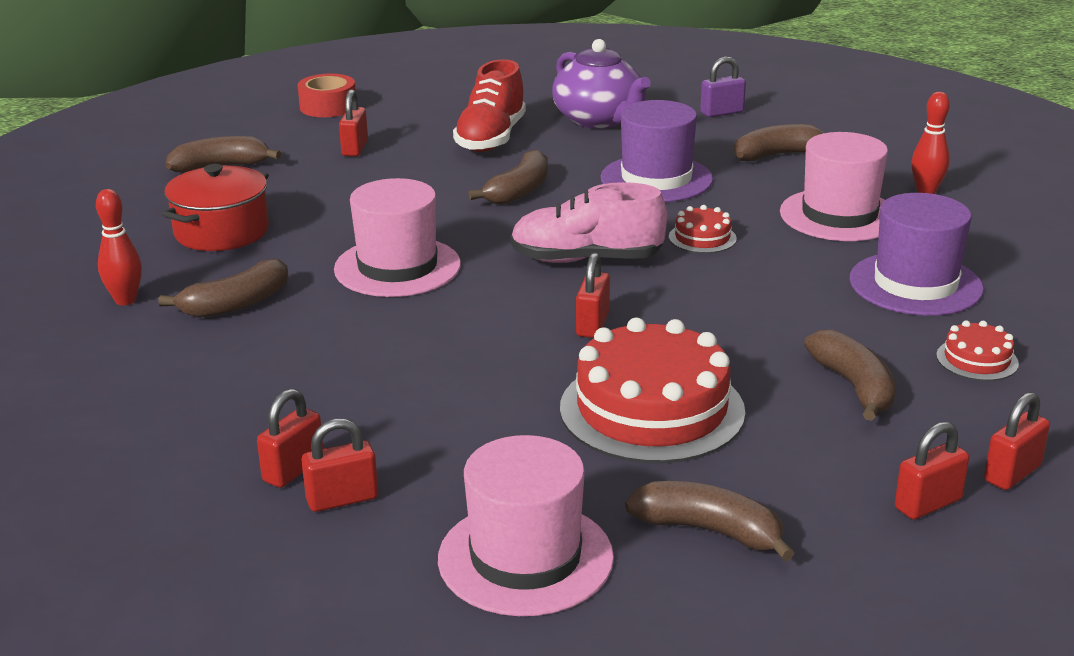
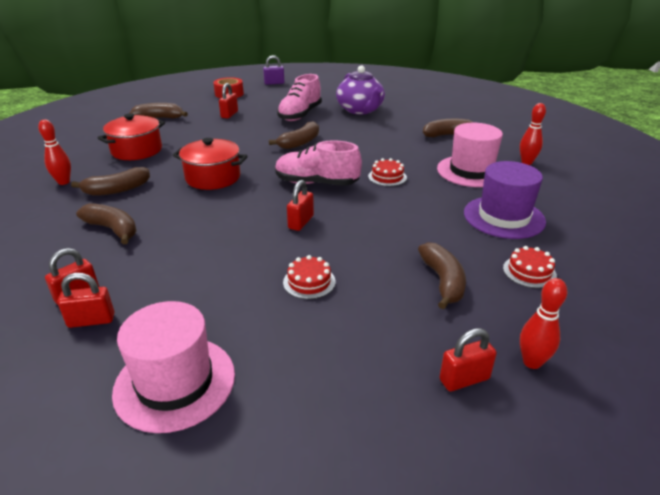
camera: 10 degrees right, 5 degrees up
pink hat [334,178,461,297] -> red pot [173,138,248,190]
red shoe [453,59,526,152] -> pink shoe [277,74,322,121]
red cake [560,318,745,463] -> red cake [283,255,336,299], size x0.45
purple hat [601,100,713,202] -> none
brown banana [625,481,794,561] -> brown banana moved to [76,203,137,245]
purple padlock [700,56,746,117] -> purple padlock moved to [263,55,285,85]
red padlock [984,392,1050,490] -> red bowling pin [520,278,567,369]

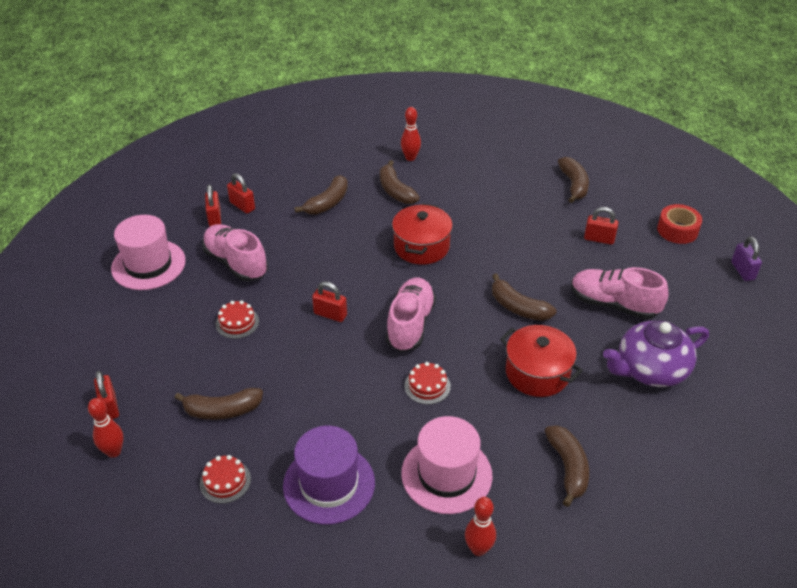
camera: 90 degrees right, 10 degrees up
red pot [97,113,165,160] -> red pot moved to [500,325,583,397]
none -> pink shoe [202,224,268,282]

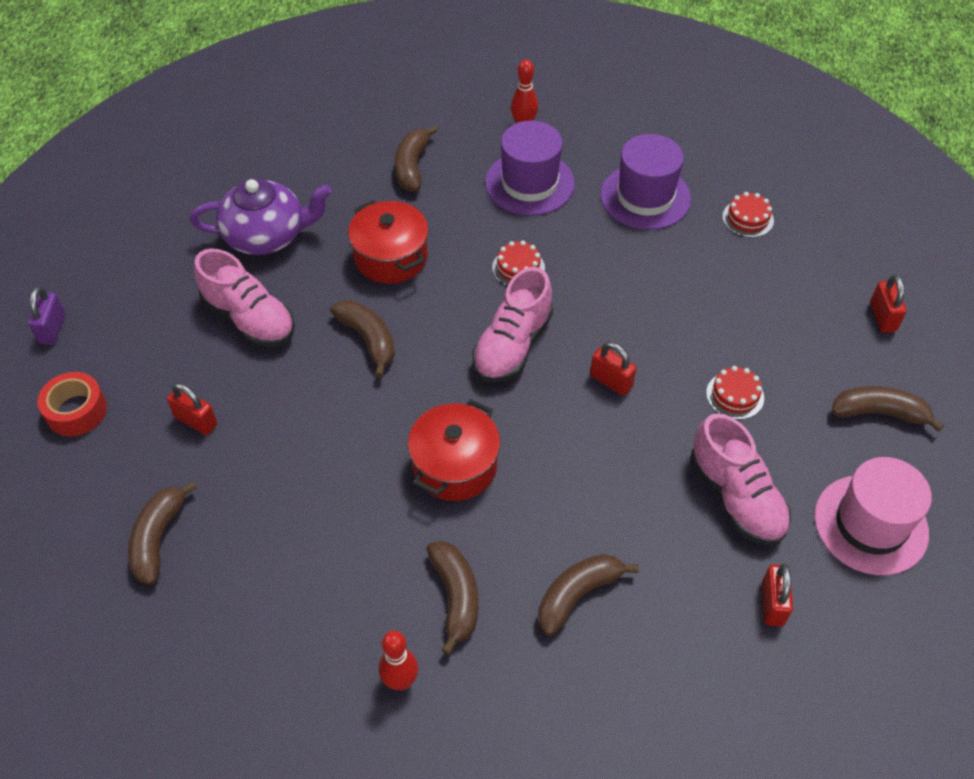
camera: 165 degrees left, 10 degrees up
red bowling pin [88,398,123,458] -> none
brown banana [175,388,263,420] -> brown banana moved to [832,386,944,432]
red padlock [227,173,255,214] -> none
pink hat [401,416,493,514] -> purple hat [485,121,575,216]

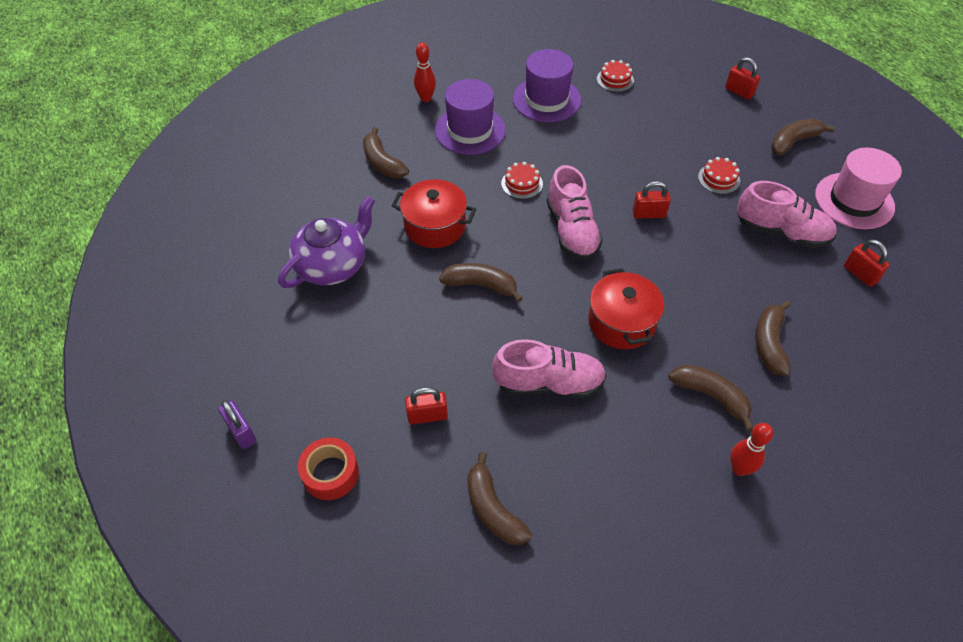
camera: 40 degrees left, 0 degrees up
pink shoe [194,249,295,347] -> pink shoe moved to [492,339,607,398]

